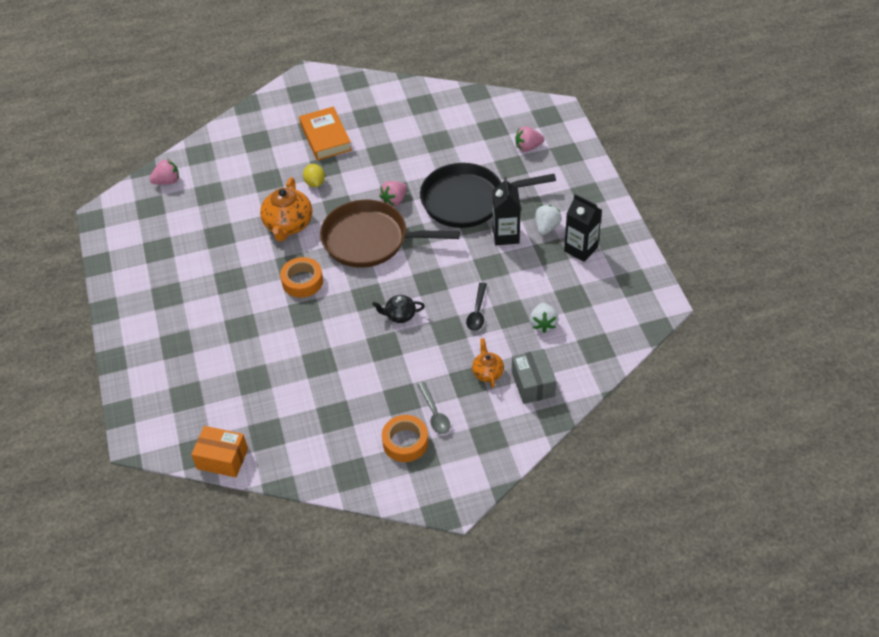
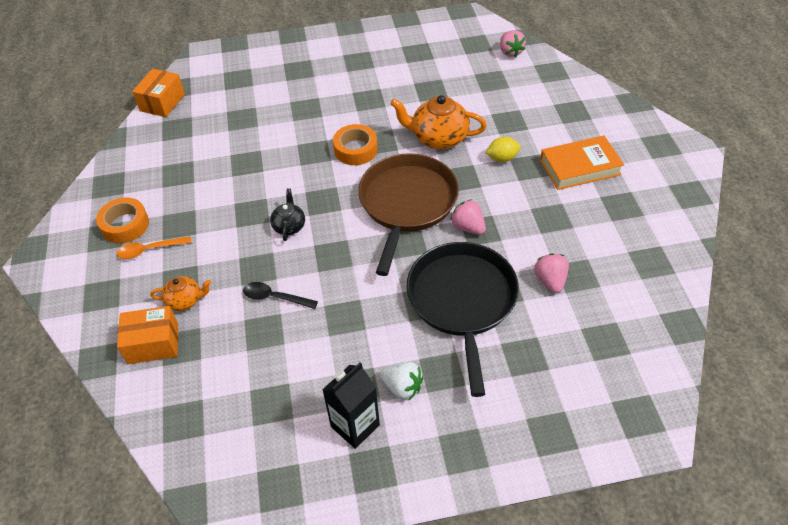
camera: 95 degrees right, 0 degrees up
grey spoon [417,382,450,434] -> orange spoon [117,236,191,259]
black carton [493,177,521,245] -> none
grey box [512,349,556,404] -> orange box [117,306,178,364]
pink strawberry [515,126,544,152] -> pink strawberry moved to [534,253,569,293]
white strawberry [530,303,559,333] -> none

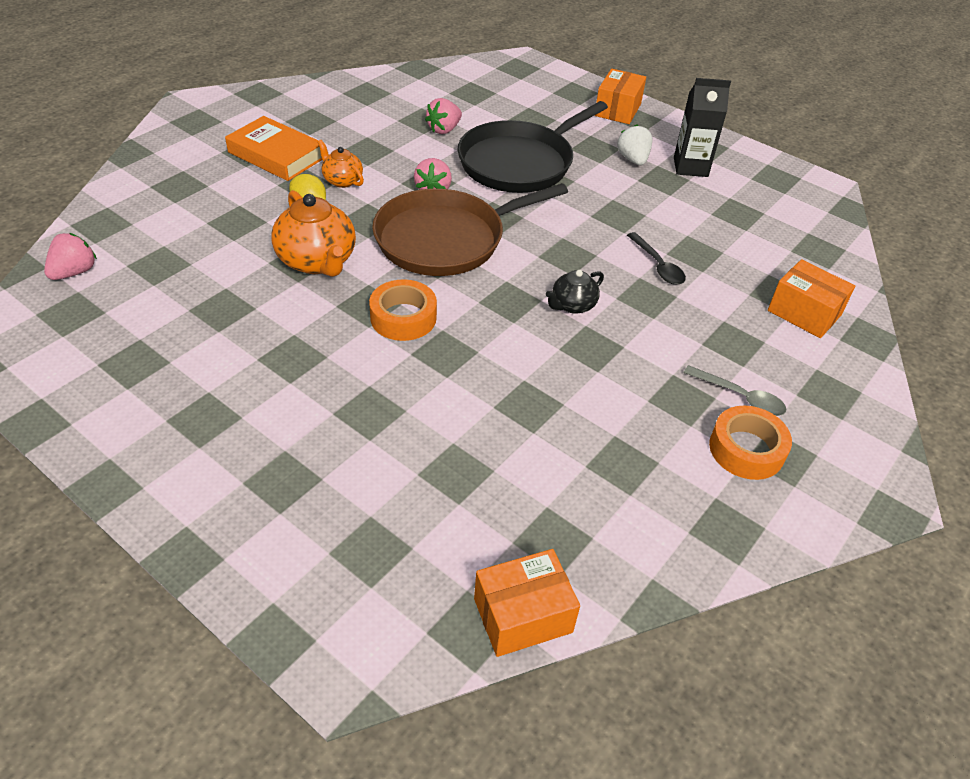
camera: 135 degrees left, 5 degrees down
orange spoon [117,236,191,259] -> grey spoon [683,365,786,416]
orange teapot [150,276,211,311] -> orange teapot moved to [317,140,364,188]
none -> orange box [594,69,646,124]

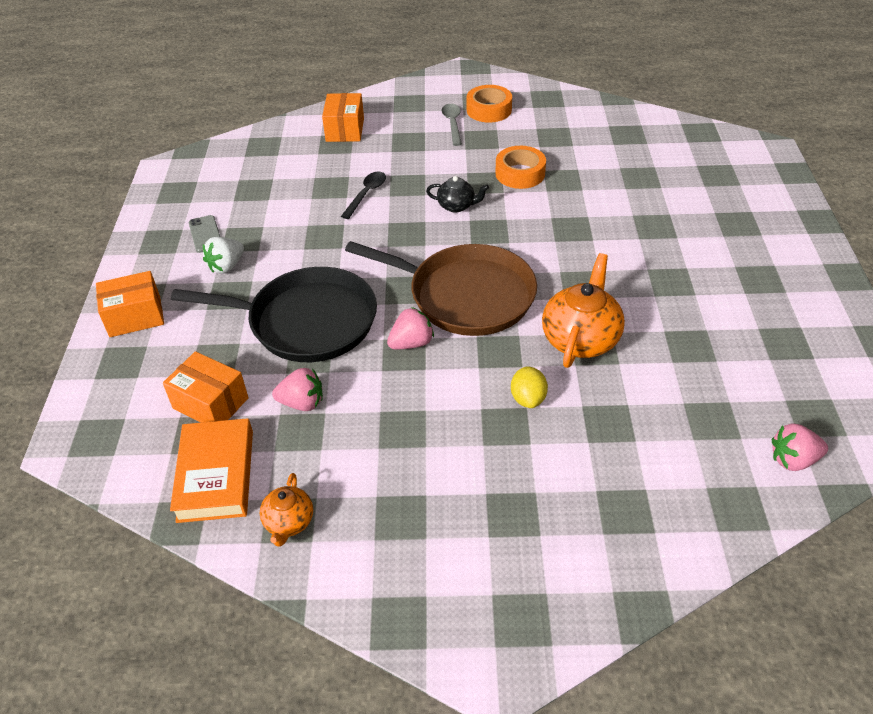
camera: 125 degrees left, 0 degrees up
orange book [225,116,322,181] -> orange book moved to [170,418,253,523]
orange teapot [317,140,364,188] -> orange teapot moved to [260,473,313,547]
orange tape [369,279,437,341] -> orange tape moved to [495,146,546,189]
orange box [474,549,580,657] -> orange box moved to [163,351,249,423]
black carton [674,78,731,177] -> grey phone [189,215,220,253]

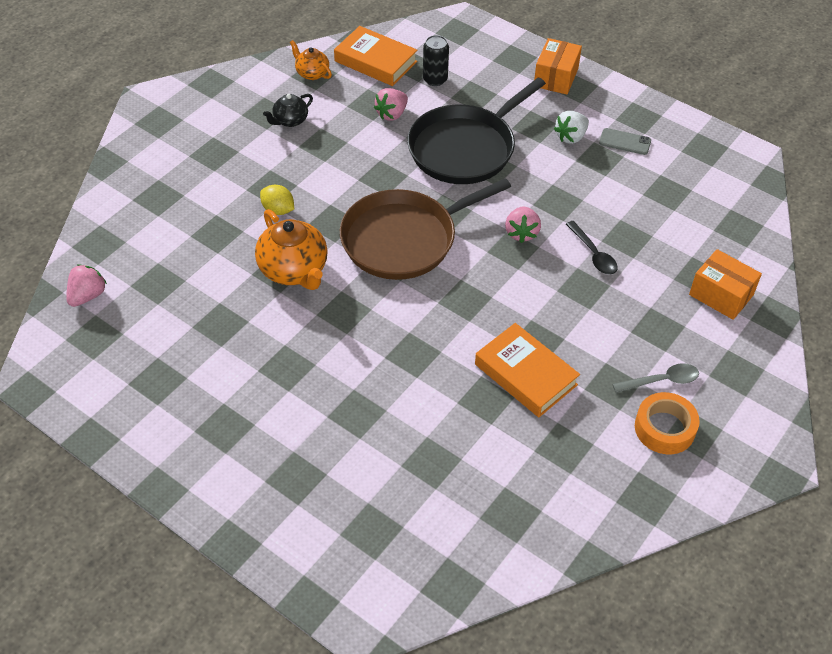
camera: 125 degrees right, 5 degrees up
orange box [163,351,249,423] -> black can [423,35,449,86]
white strawberry [203,237,244,273] -> white strawberry turned 120 degrees counterclockwise [554,111,589,144]
pink strawberry [387,307,434,349] -> pink strawberry moved to [505,207,541,243]
black teapot [426,176,489,212] -> black teapot moved to [263,94,313,127]
grey spoon [442,104,462,146] -> grey spoon turned 45 degrees counterclockwise [613,363,699,393]
orange tape [495,146,546,189] -> orange book [475,323,580,417]

